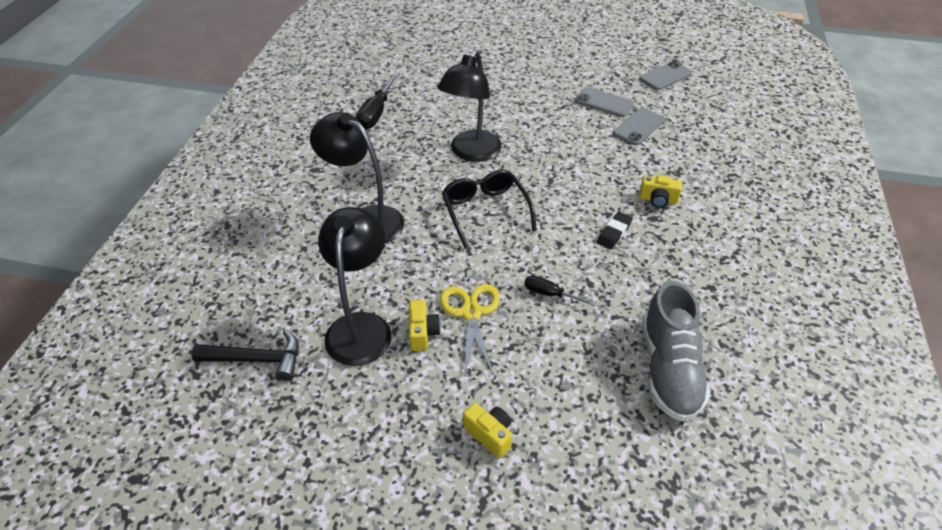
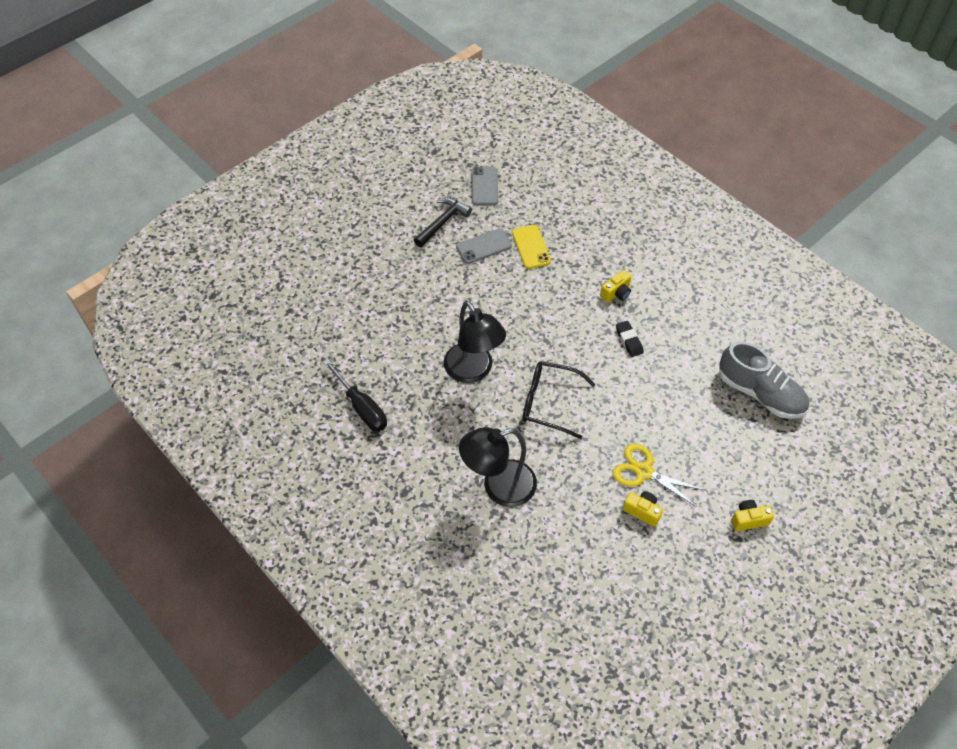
camera: 55 degrees left, 10 degrees up
black hammer [192,330,299,381] -> black hammer moved to [414,198,472,247]
black lamp [318,207,391,366] -> none
black screwdriver [524,275,596,306] -> none
grey phone [613,108,665,145] -> yellow phone [512,225,551,269]

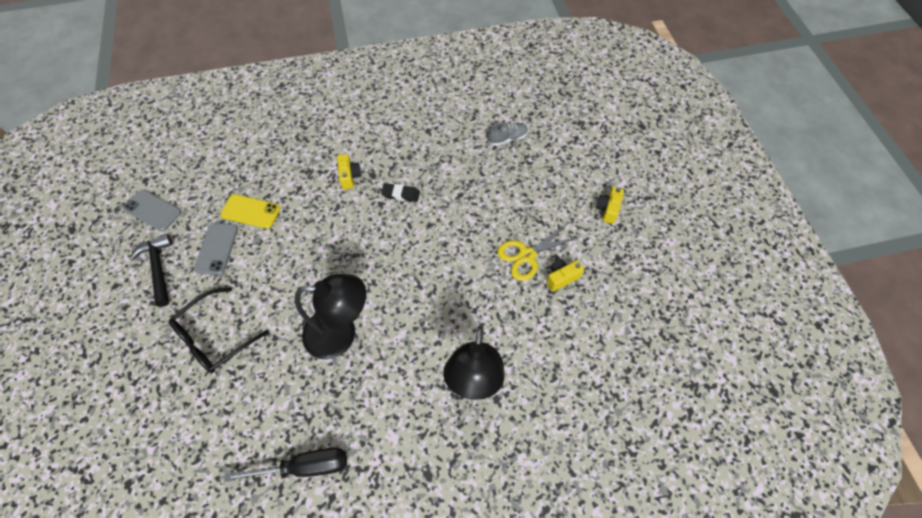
camera: 60 degrees left, 5 degrees up
black glasses [522,361,595,439] -> black glasses moved to [169,287,269,373]
grey shoe [719,342,809,419] -> grey shoe [488,123,528,146], size x0.50

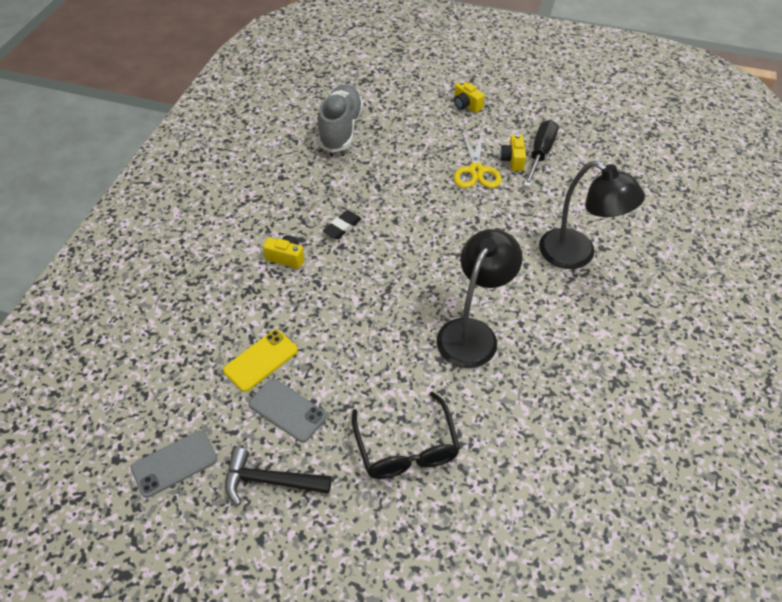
camera: 60 degrees left, 10 degrees down
black screwdriver [224,448,347,482] -> black screwdriver moved to [524,120,558,187]
grey shoe [488,123,528,146] -> grey shoe [317,84,363,153], size x2.00

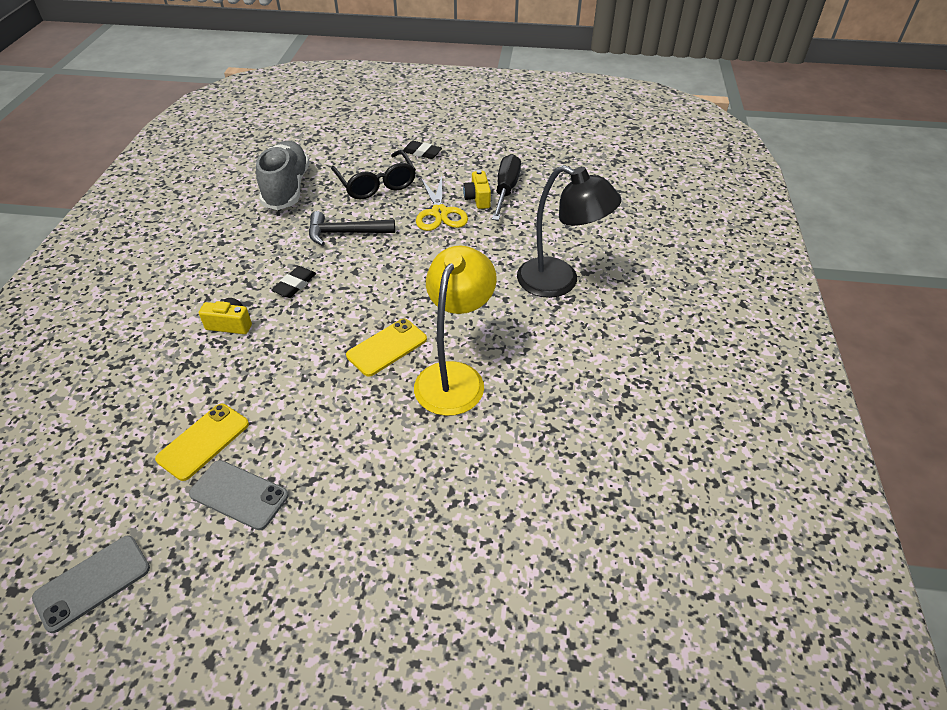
camera: 10 degrees left, 5 degrees down
black hammer [225,448,332,506] -> black hammer moved to [309,211,395,246]
black glasses [352,392,460,479] -> black glasses moved to [331,150,416,200]
black lamp [436,229,523,368] -> yellow lamp [414,245,497,416]
yellow camera [454,81,485,113] -> black eraser [403,141,442,159]
none -> yellow phone [346,319,427,377]

